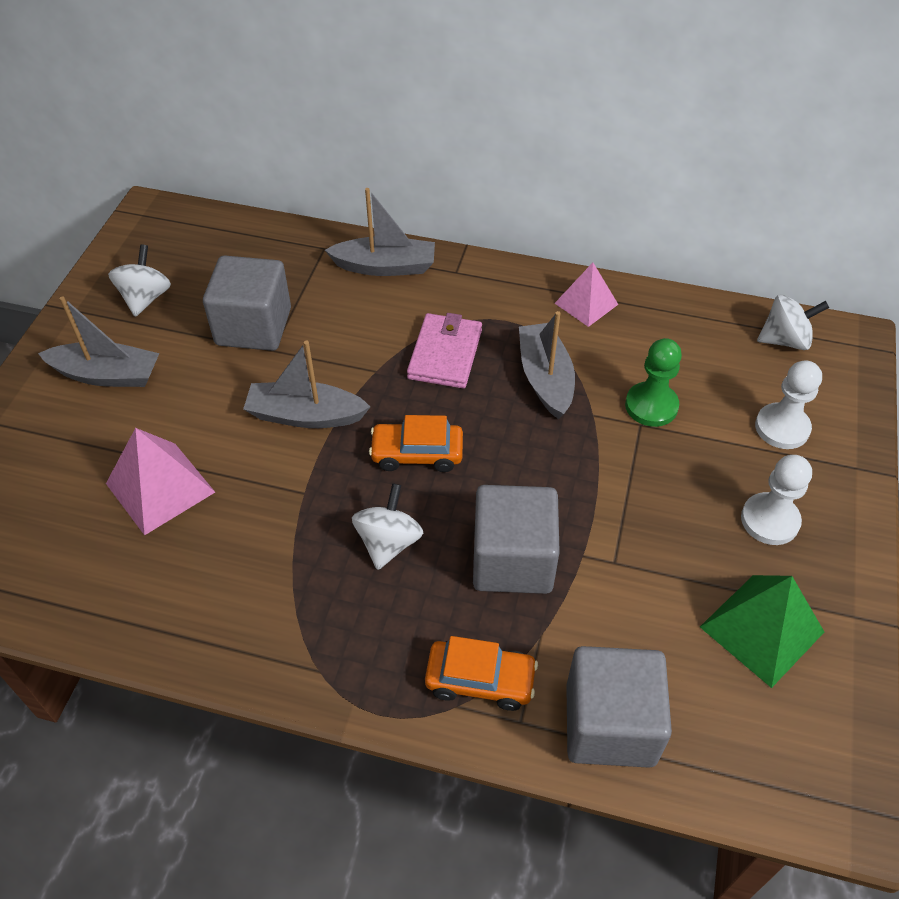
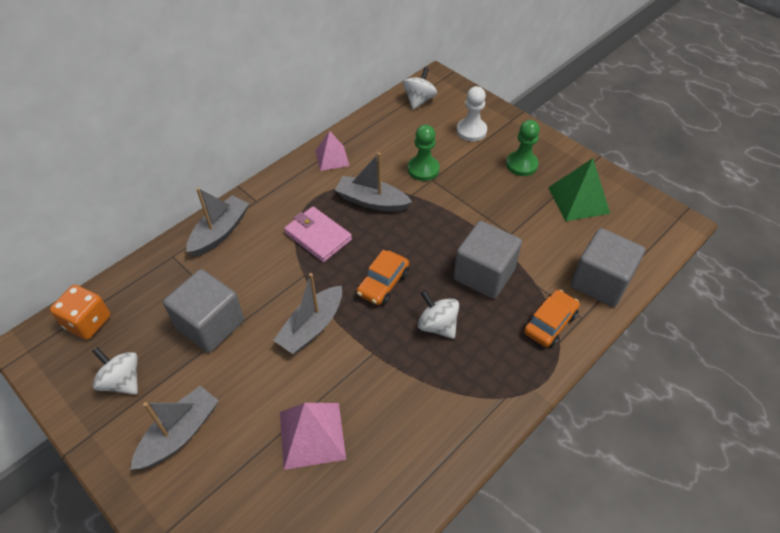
camera: 60 degrees left, 0 degrees up
white pawn [741,455,812,545] -> green pawn [506,120,540,176]
none -> orange dice [50,285,111,340]

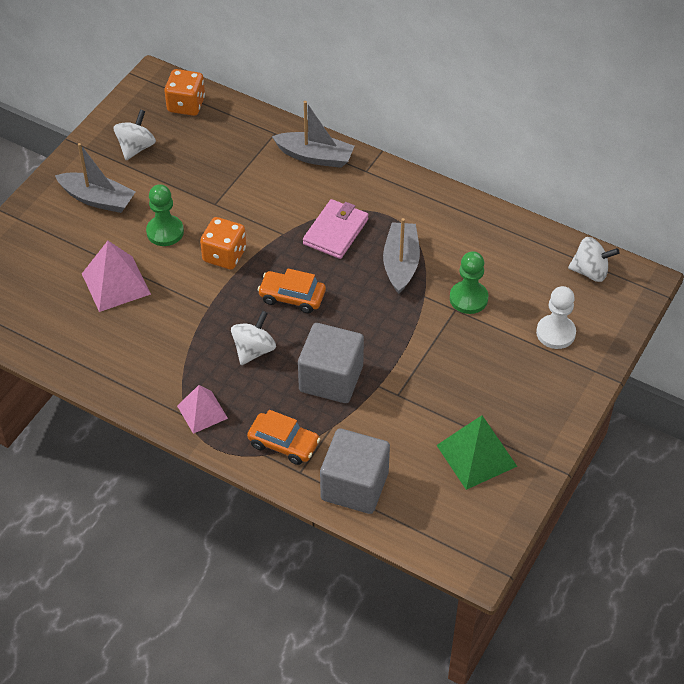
camera: 75 degrees right, 0 degrees up
grey cube [163,269,244,353] -> none
grey boat [273,273,342,354] -> orange dice [200,217,246,270]
pink pyramid [315,131,350,171] -> pink pyramid moved to [177,385,228,434]
green pawn [506,120,540,176] -> green pawn moved to [146,184,184,246]

